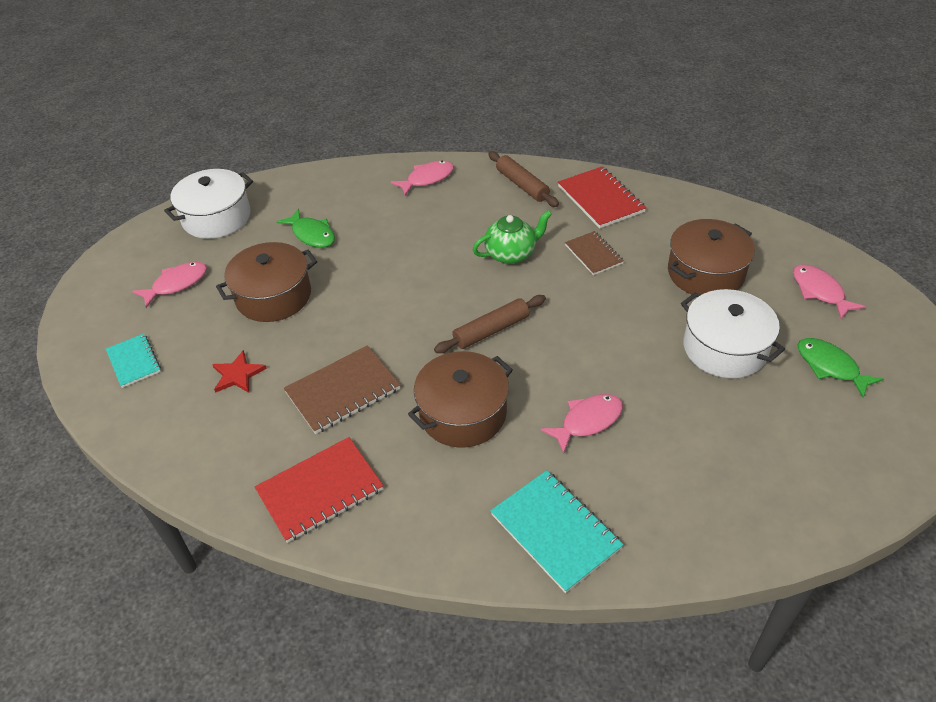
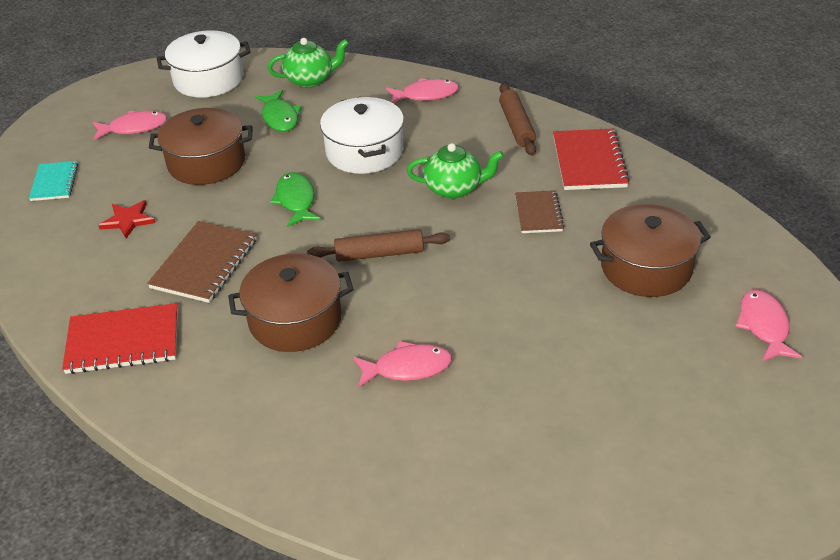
camera: 25 degrees right, 5 degrees down
brown notebook [284,345,401,434] -> brown notebook turned 60 degrees counterclockwise [147,221,257,303]
turquoise notebook [490,470,624,593] -> none
white pot [681,289,785,378] -> white pot moved to [320,97,404,174]
green fish [797,338,883,398] -> green fish moved to [270,172,321,227]
none -> green teapot [268,38,349,88]

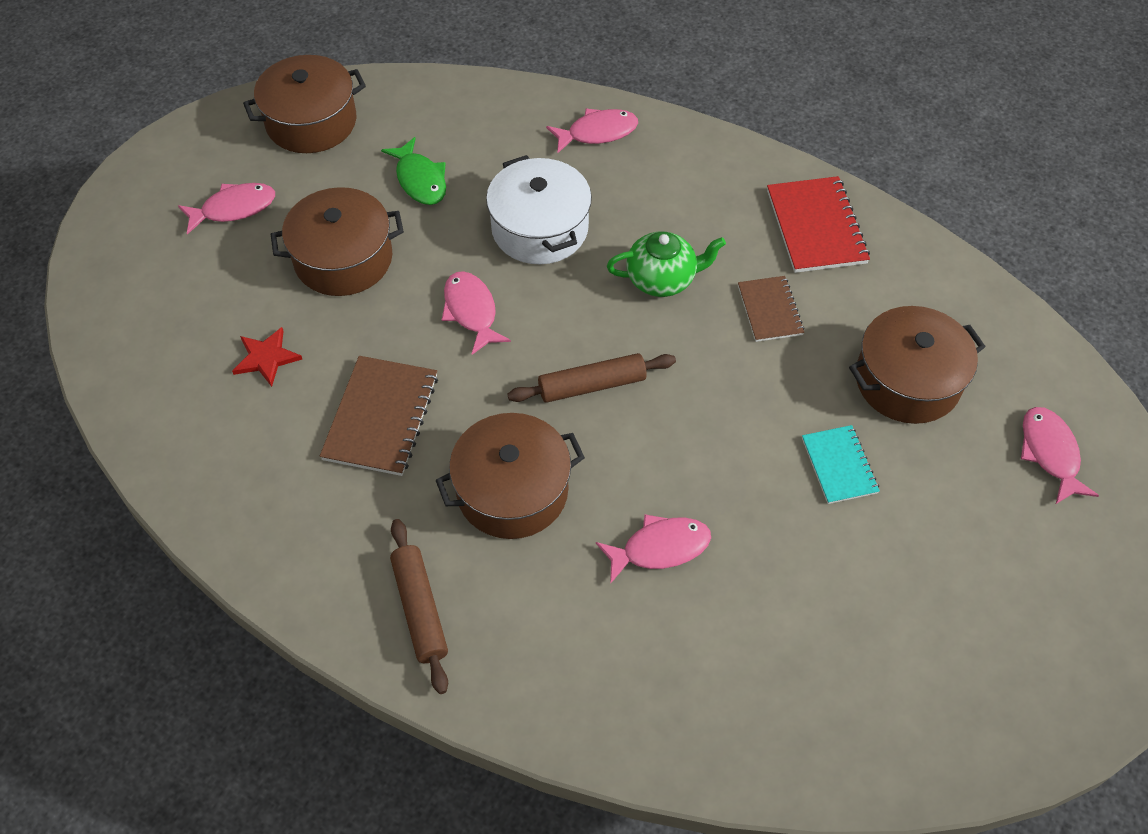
camera: 10 degrees left, 15 degrees up
turquoise notebook [29,161,78,201] -> turquoise notebook moved to [802,425,880,504]
red notebook [62,303,178,374] -> none
white pot [157,30,251,98] -> brown pot [243,55,366,153]
green teapot [268,38,349,88] -> none
green fish [270,172,321,227] -> pink fish [442,271,511,355]
brown rolling pin [499,83,536,156] -> brown rolling pin moved to [390,519,448,694]

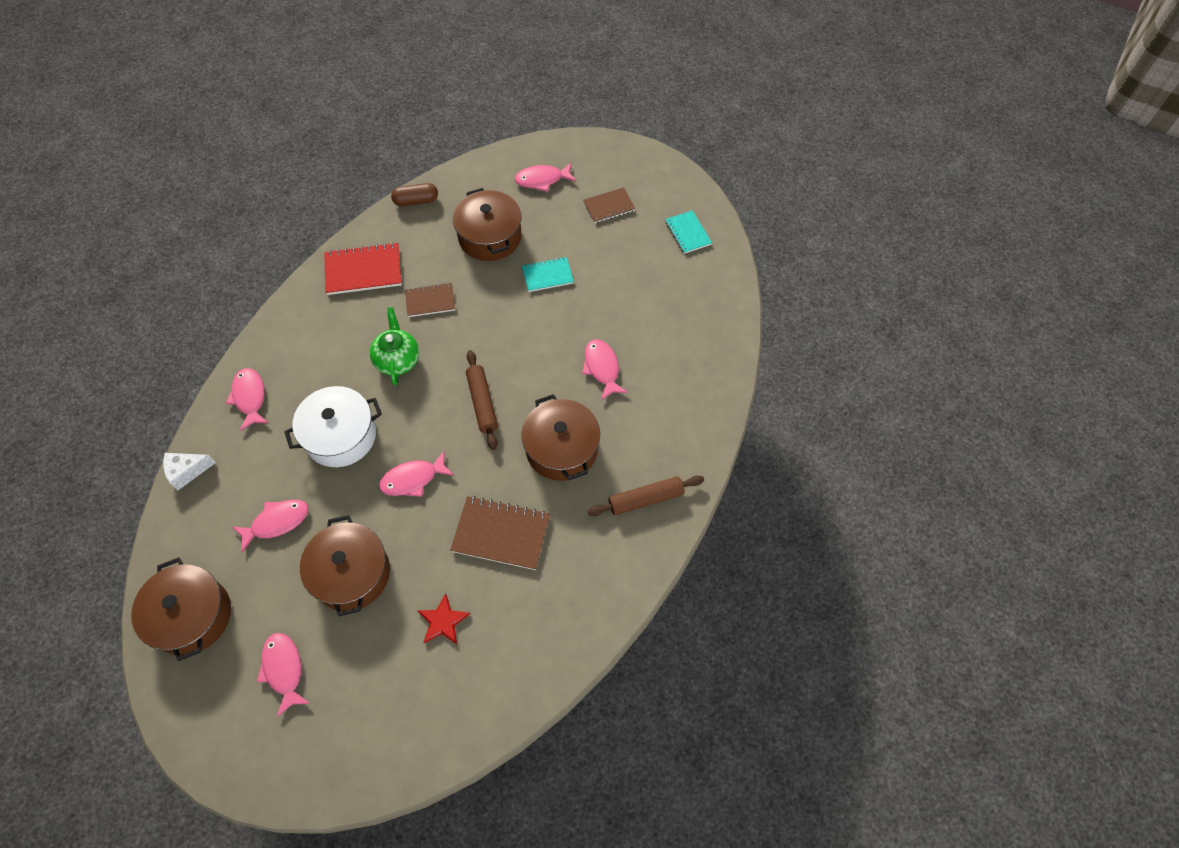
camera: 90 degrees left, 5 degrees up
green fish [381,137,446,205] -> pink fish [233,500,309,552]
none -> white cheese [163,453,216,490]
none -> brown capsule [391,183,438,206]
none -> brown notebook [583,187,635,223]
none -> turquoise notebook [665,210,712,254]

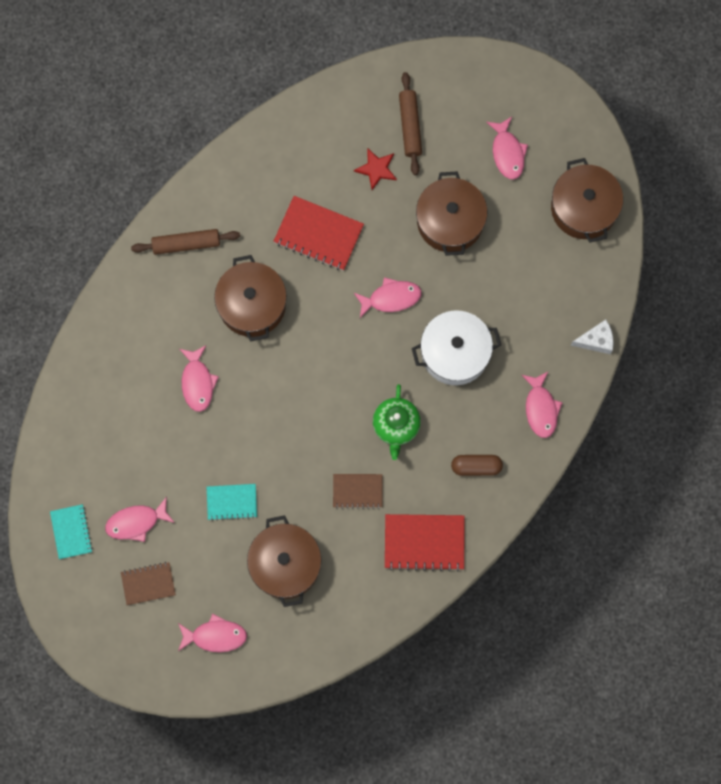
camera: 170 degrees left, 15 degrees up
pink fish [233,500,309,552] -> pink fish moved to [105,497,175,542]
brown capsule [391,183,438,206] -> brown capsule moved to [451,455,503,476]
brown notebook [450,496,550,570] -> red notebook [273,196,364,271]
brown rolling pin [466,350,498,450] -> brown rolling pin moved to [399,72,422,175]

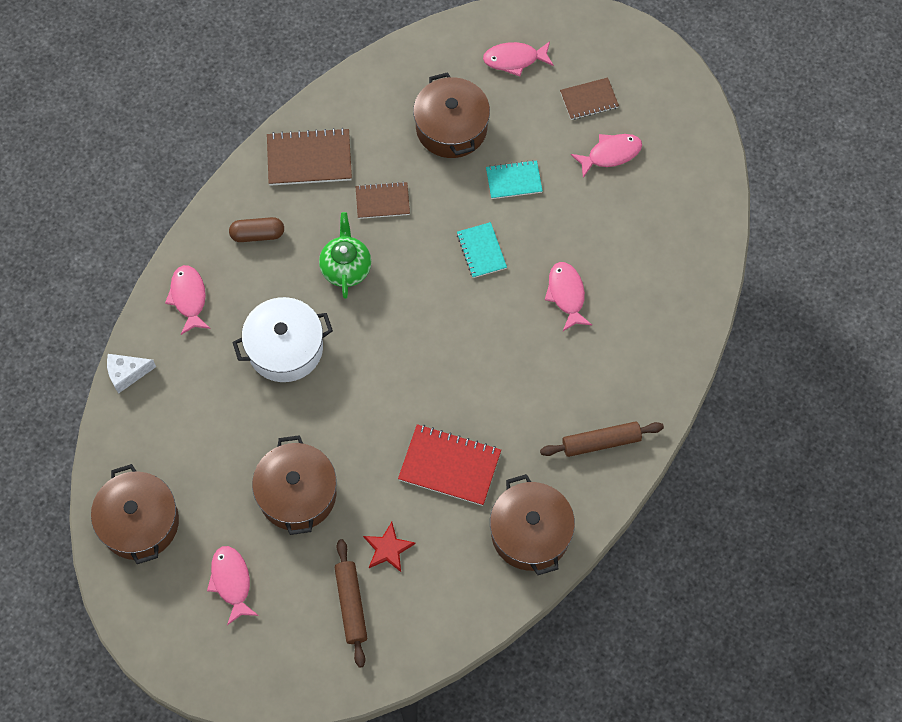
camera: 175 degrees right, 10 degrees down
turquoise notebook [50,504,93,559] -> turquoise notebook moved to [457,222,507,278]
brown pot [214,255,287,342] -> brown pot moved to [490,474,575,575]
pink fish [354,277,422,318] -> none
red notebook [385,514,464,571] -> brown notebook [267,128,352,186]

